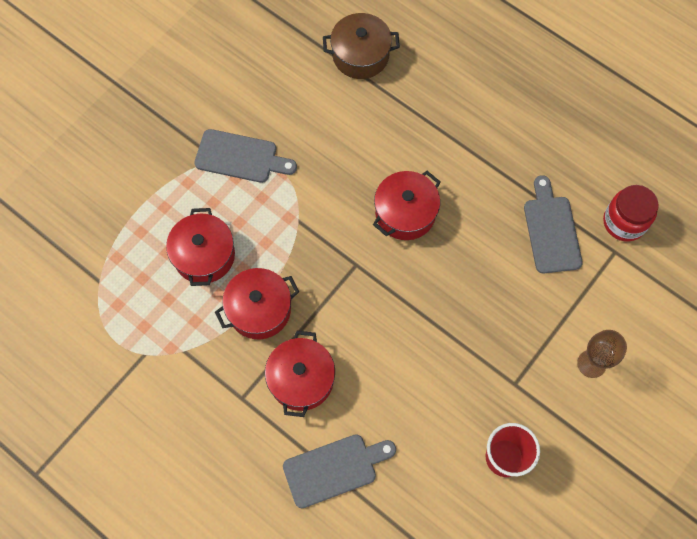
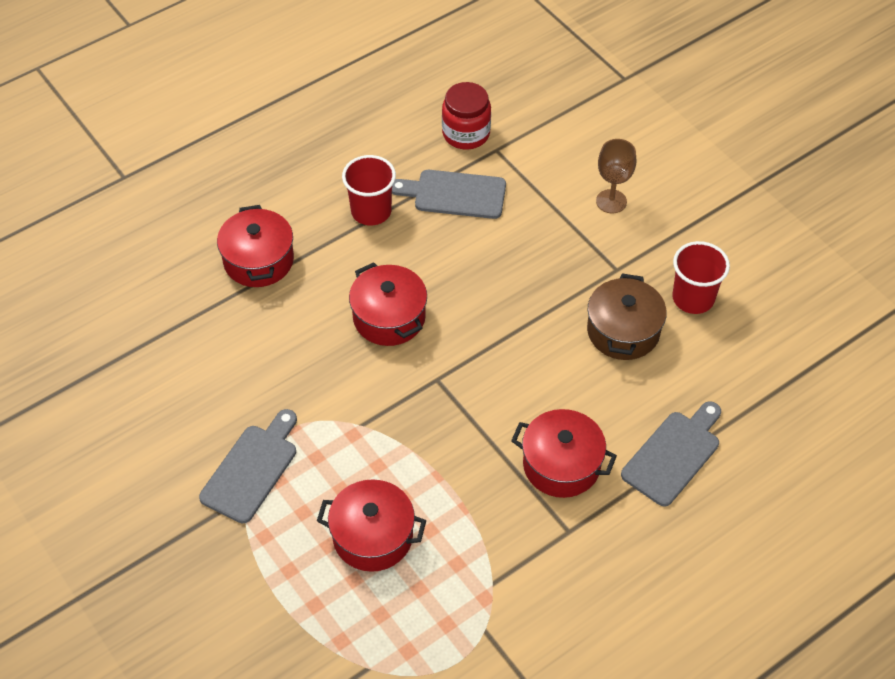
camera: 75 degrees left, 15 degrees down
red pot [215,268,299,339] -> red pot moved to [217,205,294,287]
grey cutting board [283,434,396,508] -> grey cutting board turned 45 degrees clockwise [621,401,721,506]
brown pot [323,13,400,79] -> brown pot moved to [587,273,667,360]
none -> red cup [342,155,396,225]

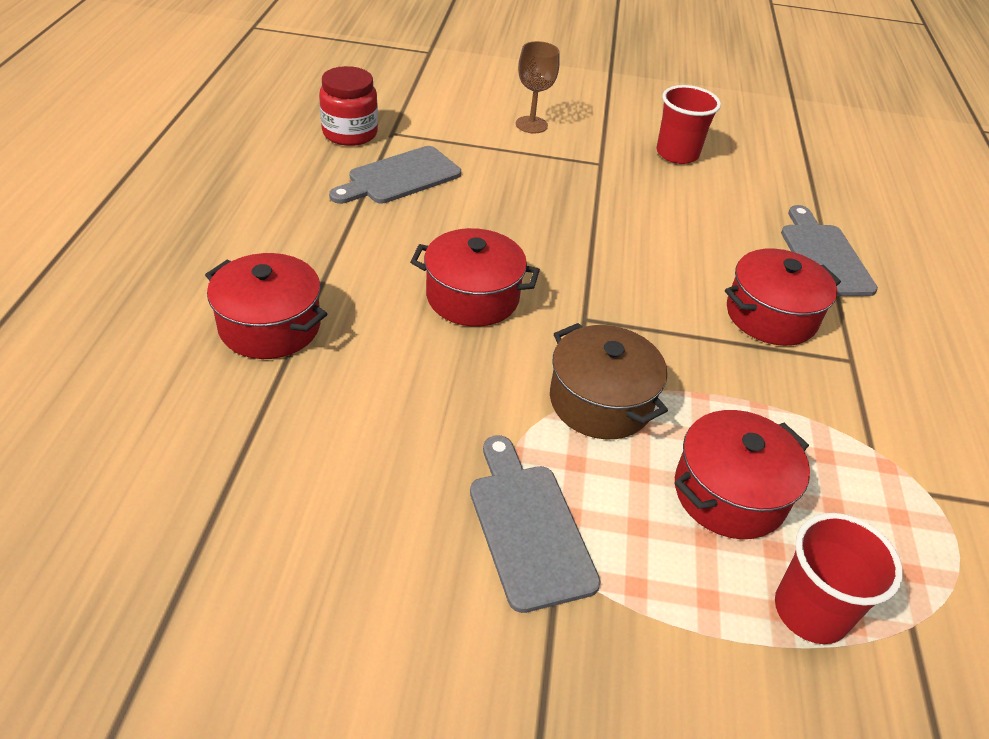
camera: 50 degrees left, 10 degrees down
red cup [342,155,396,225] -> red cup moved to [775,513,903,644]
brown pot [587,273,667,360] -> brown pot moved to [550,323,668,439]

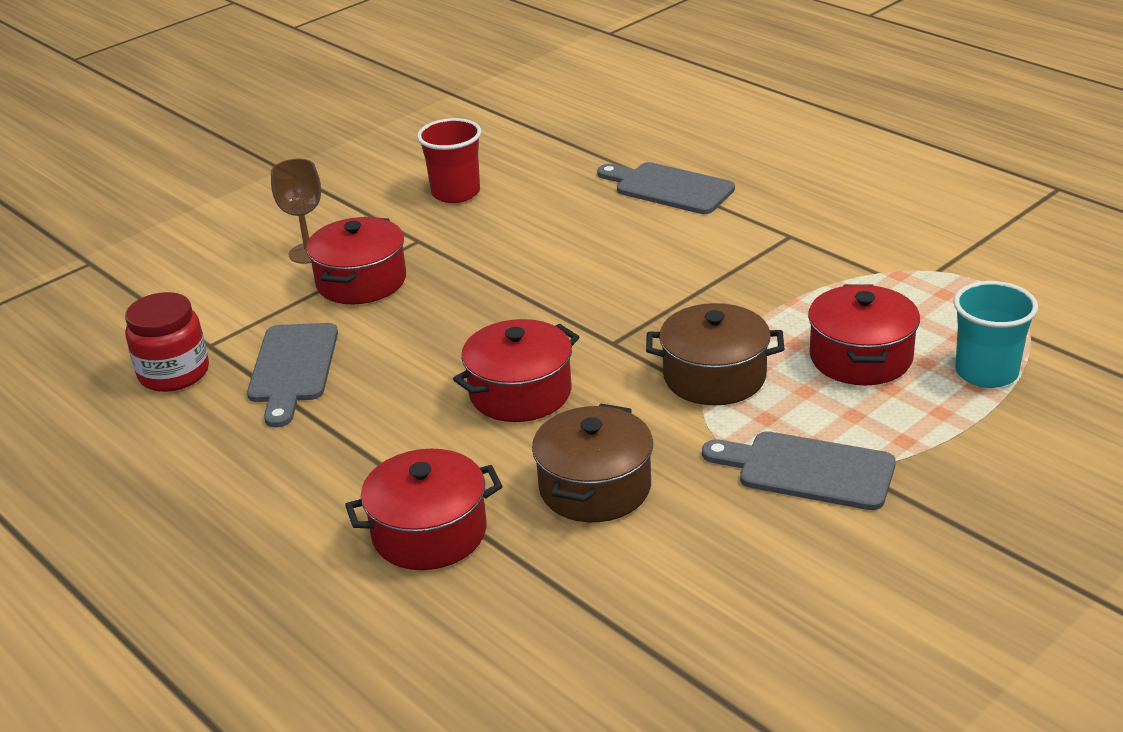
camera: 45 degrees left, 10 degrees down
red pot [725,249,841,346] -> red pot moved to [306,217,406,304]
red cup [775,513,903,644] -> turquoise cup [953,281,1038,388]
none -> brown pot [532,404,653,522]

